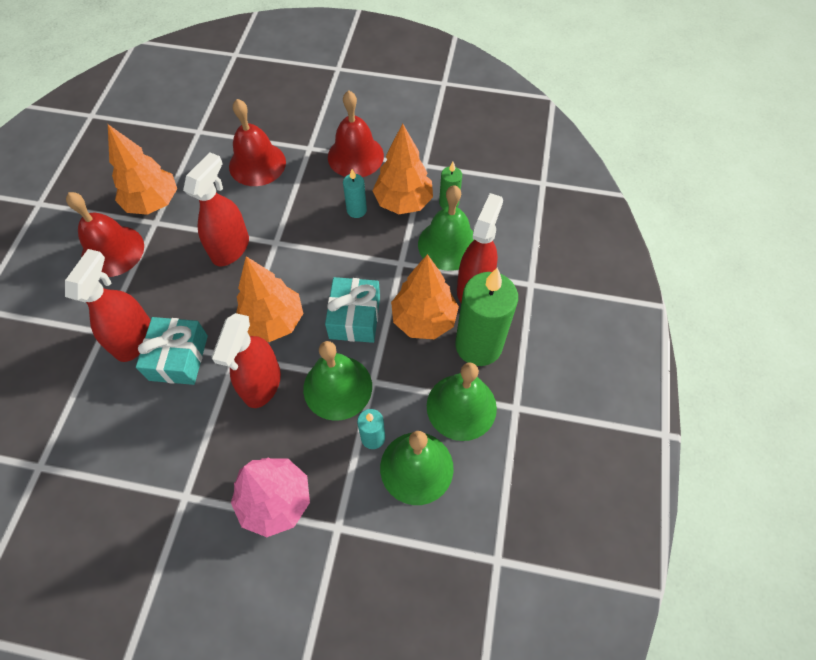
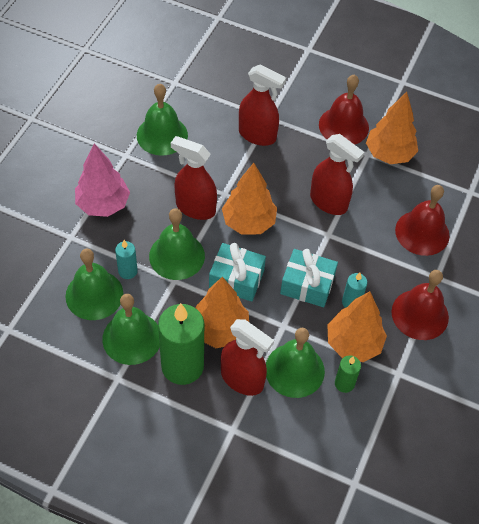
camera: 100 degrees right, 5 degrees down
turquoise gift [136,317,208,385] -> turquoise gift moved to [280,249,338,307]
none -> green bell [137,83,188,156]

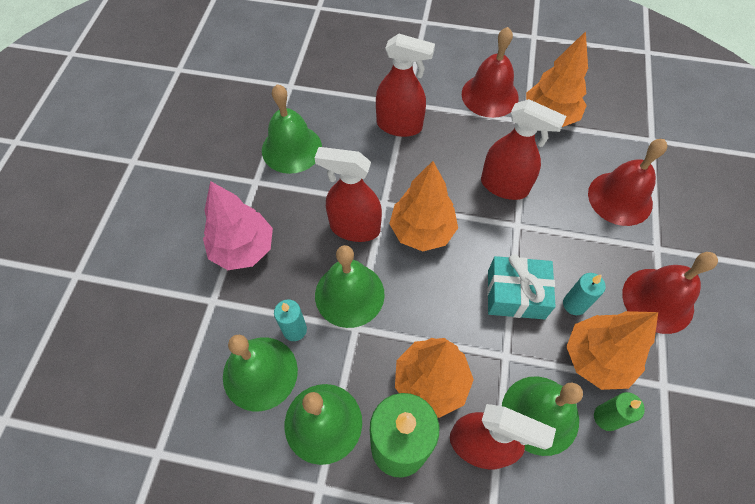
camera: 10 degrees left, 5 degrees up
turquoise gift [209,243,266,302] -> none

